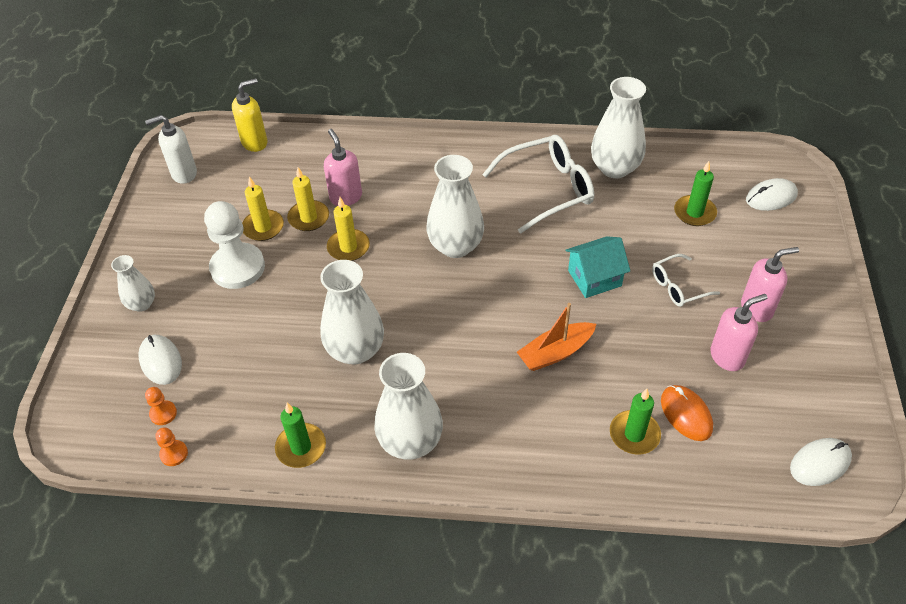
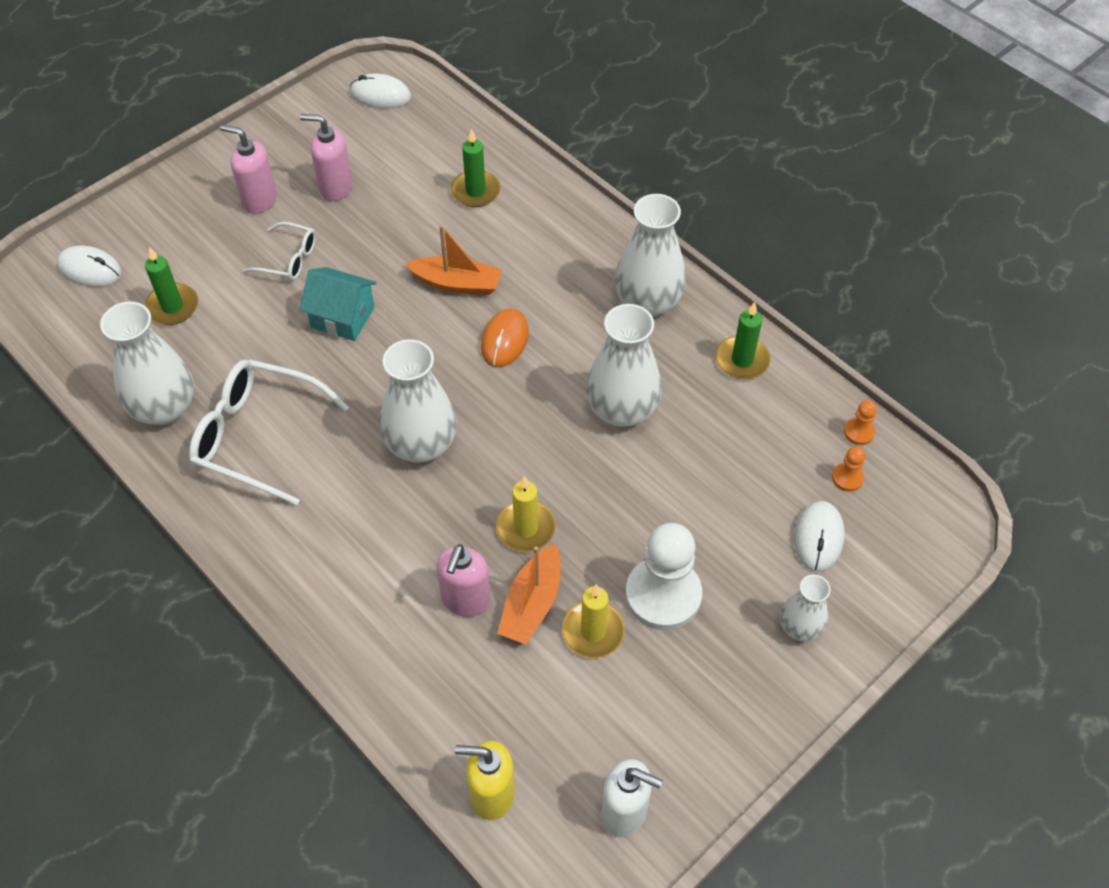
camera: 140 degrees left, 5 degrees up
yellow candle [287,167,329,231] -> orange boat [497,543,561,644]
orange mouse [661,385,713,441] -> orange mouse moved to [481,308,529,367]

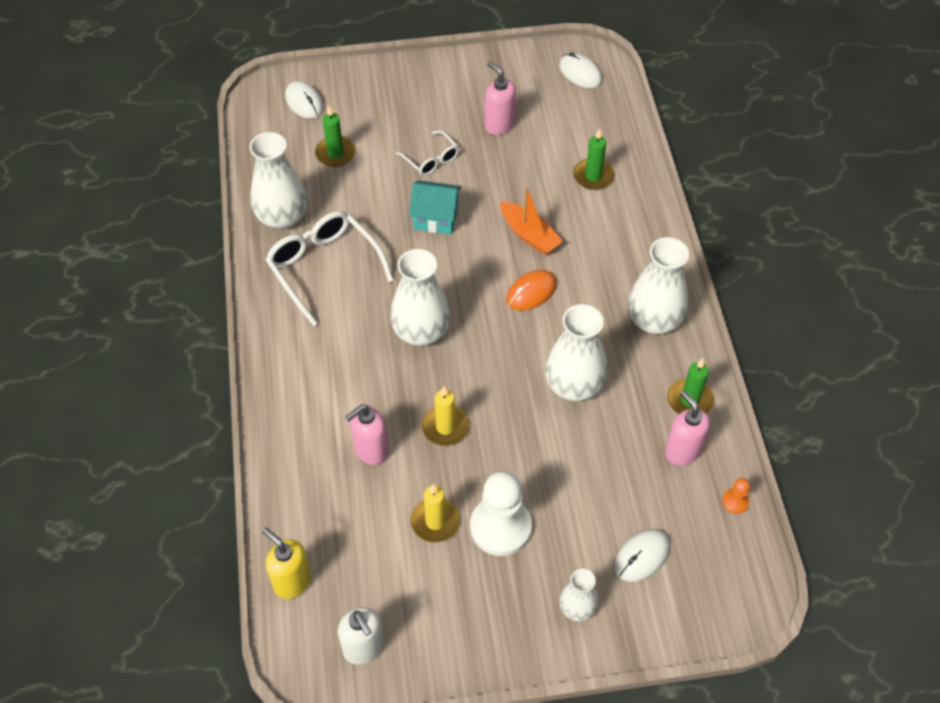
camera: 35 degrees right, 0 degrees up
pink soap dispenser [220,124,277,214] -> pink soap dispenser moved to [665,390,710,466]
turquoise house [300,267,376,341] -> turquoise house turned 45 degrees counterclockwise [409,180,462,235]
orange boat [497,543,561,644] -> none
orange pawn [832,447,865,492] -> none

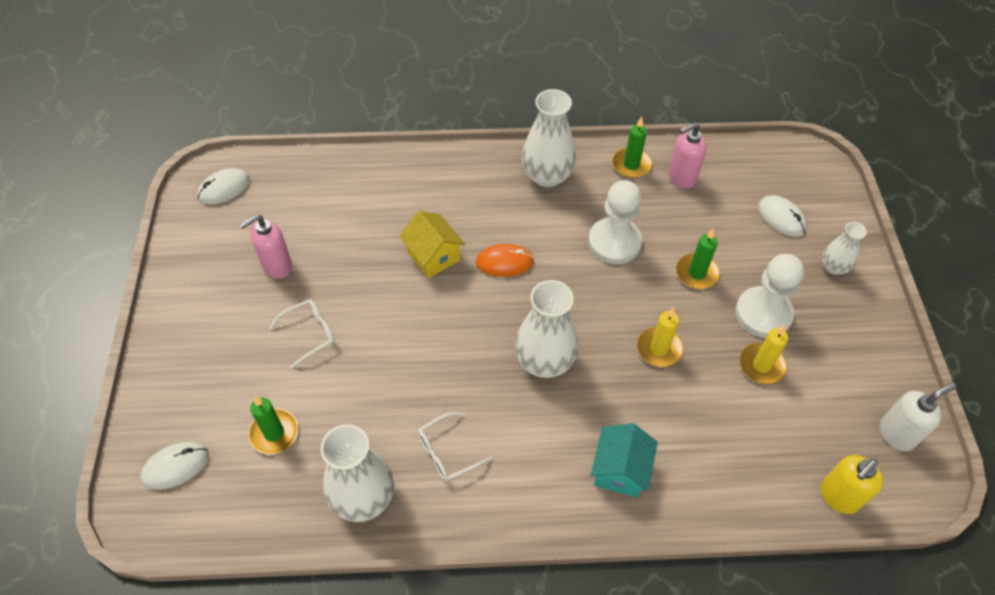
camera: 85 degrees left, 0 degrees up
white glasses [266,211,394,326] -> white glasses [418,412,492,482], size x0.54
pink soap dispenser [345,405,388,465] -> none
turquoise house [409,180,462,235] -> turquoise house moved to [591,423,658,497]
orange boat [500,186,563,255] -> yellow house [400,211,465,278]
orange mouse [506,270,557,310] -> orange mouse turned 60 degrees counterclockwise [476,244,534,277]
white vase [545,304,607,401] -> white pawn [588,180,642,264]
green candle [573,128,615,190] -> green candle moved to [676,228,720,289]
orange pawn [722,478,750,514] -> none

